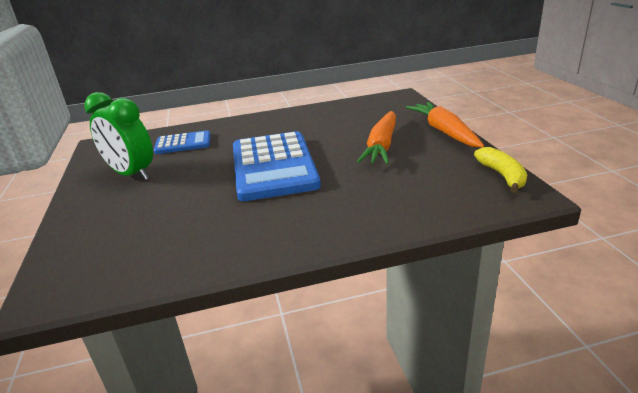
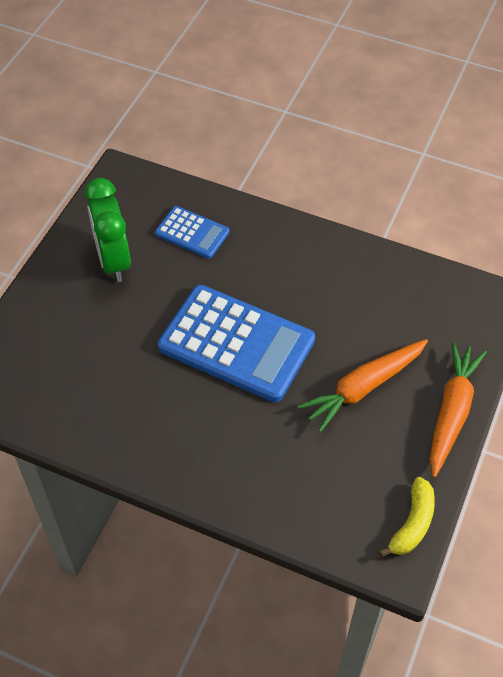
camera: 35 degrees right, 25 degrees up
blue calculator [233,131,321,201] -> blue calculator turned 90 degrees counterclockwise [158,285,315,402]

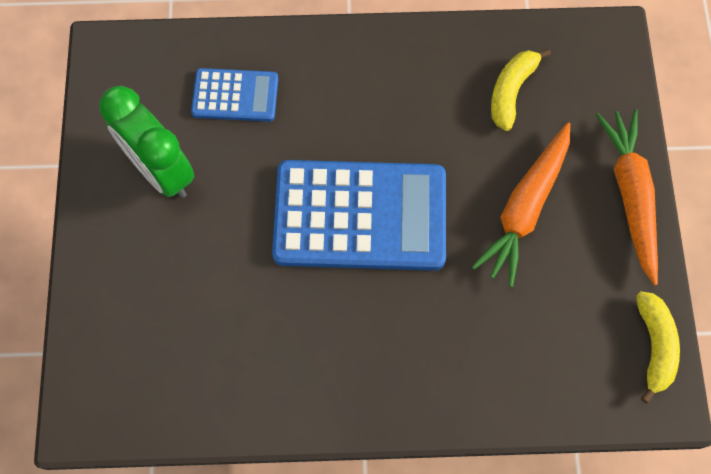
camera: 25 degrees left, 15 degrees up
none -> yellow banana [491,49,551,131]

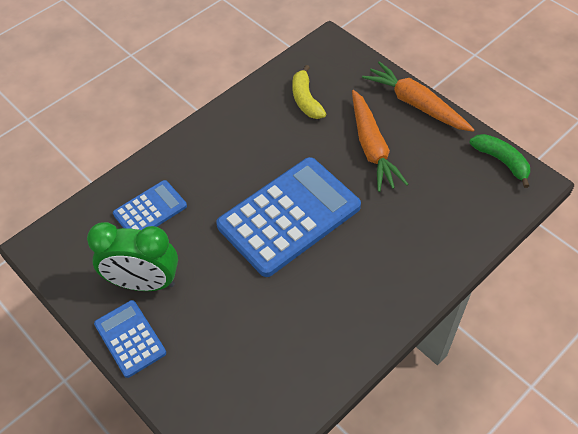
camera: 40 degrees left, 15 degrees down
yellow banana [636,291,680,404] -> green banana [470,134,530,188]
none -> blue calculator [94,300,166,378]

